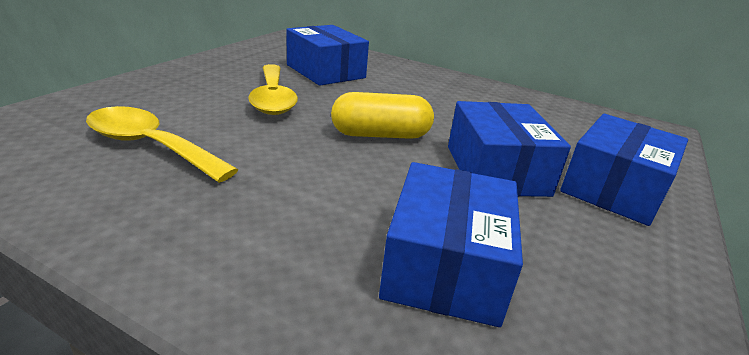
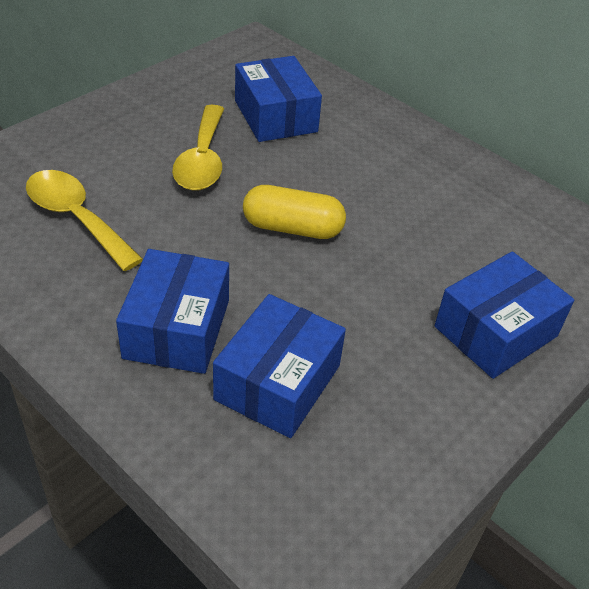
camera: 15 degrees right, 15 degrees up
blue box [448,101,571,197] -> blue box moved to [116,249,229,374]

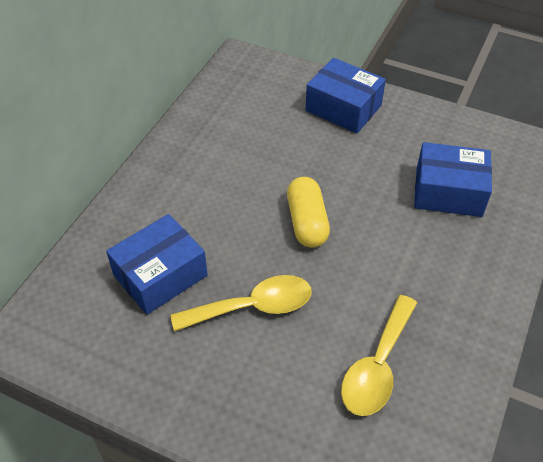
camera: 105 degrees left, 5 degrees up
blue box [116,249,229,374] -> none

